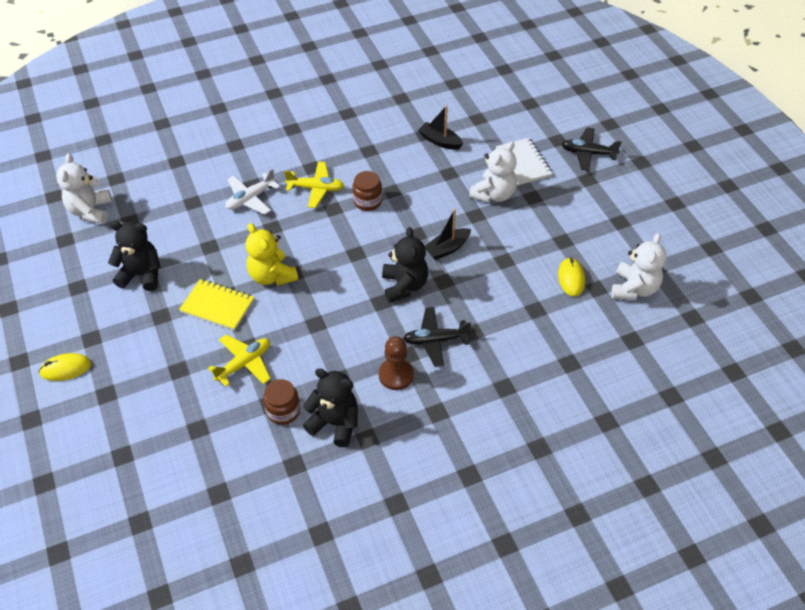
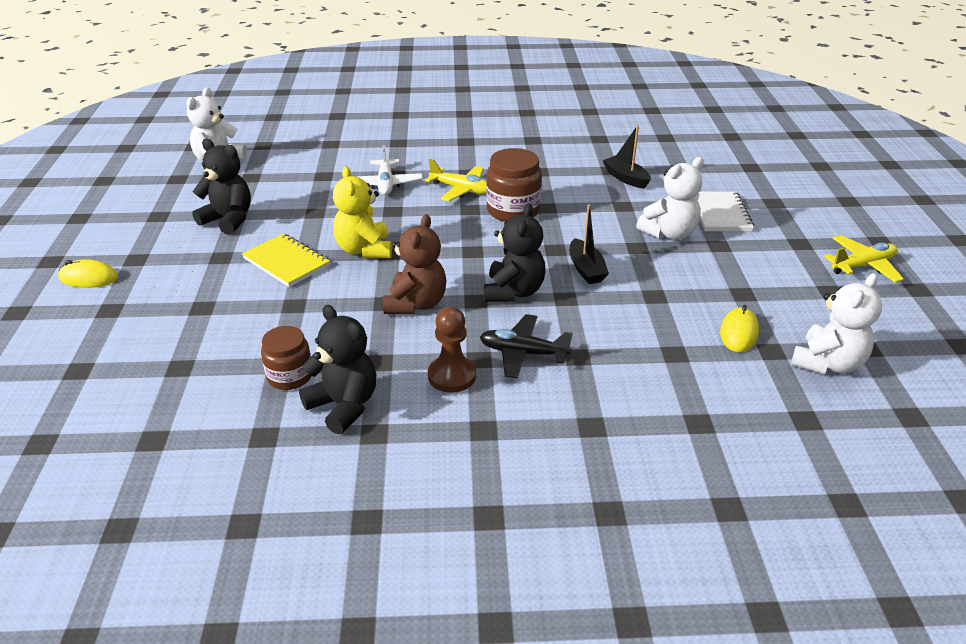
camera: 20 degrees right, 15 degrees down
yellow plane [208,335,271,387] -> yellow plane moved to [824,235,904,282]
white plane [226,168,280,215] -> white plane turned 75 degrees counterclockwise [355,145,423,195]
brown jar [353,171,382,211] -> brown jar [486,148,542,222], size x1.53
black boat [425,209,471,260] -> black boat turned 90 degrees counterclockwise [569,204,609,284]
black plane [562,127,622,171] -> none
none -> brown teddy bear [383,214,446,314]

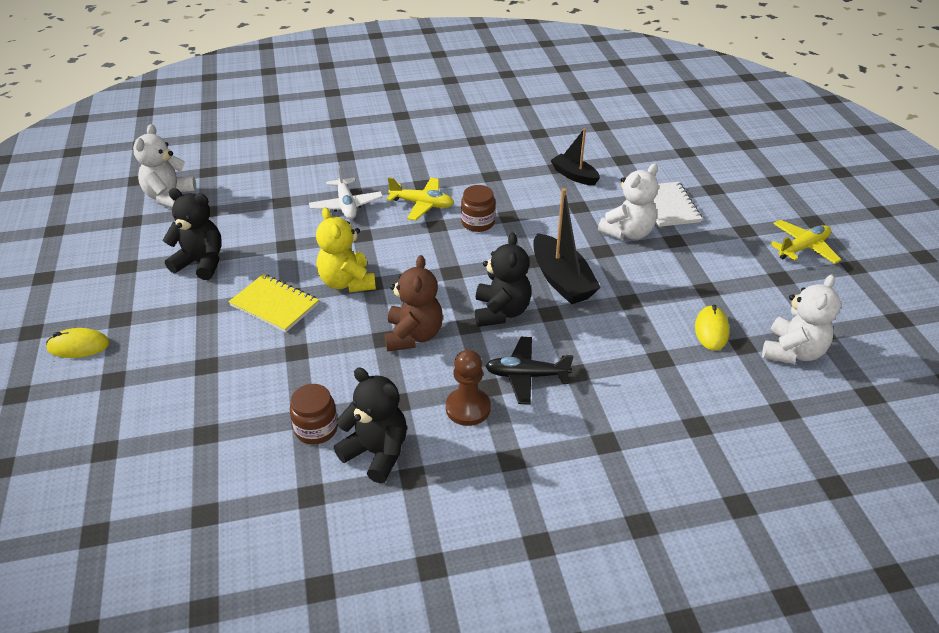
camera: 10 degrees left, 5 degrees up
brown jar [486,148,542,222] -> brown jar [461,185,495,232], size x0.65
black boat [569,204,609,284] -> black boat [533,188,601,304], size x1.56

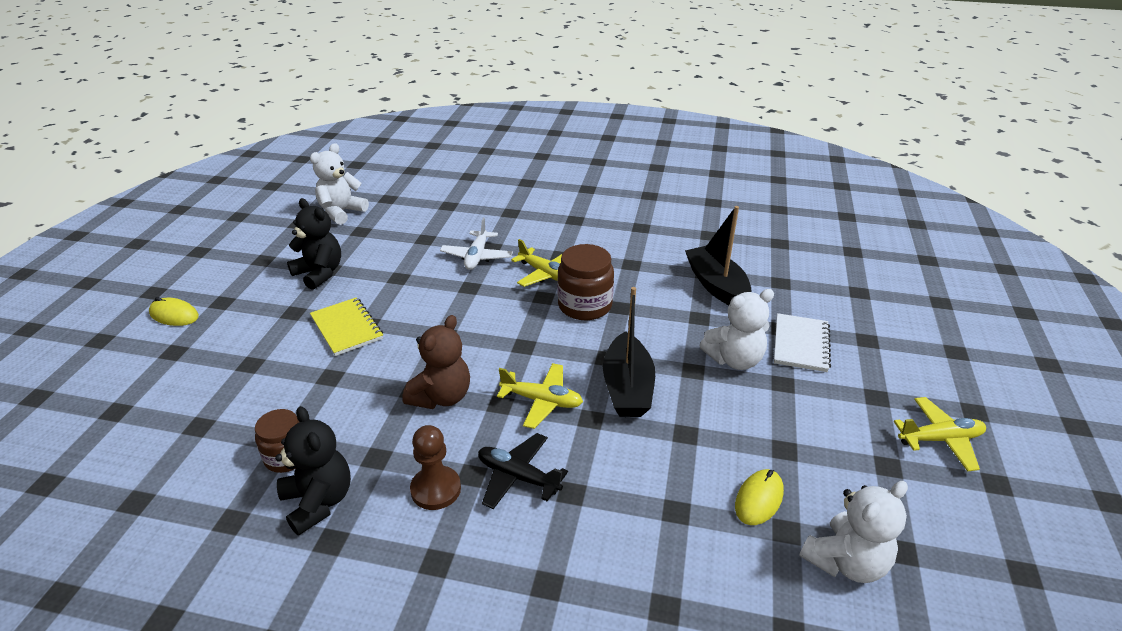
camera: 25 degrees right, 5 degrees down
yellow teddy bear [316,207,376,292] -> none
brown jar [461,185,495,232] -> brown jar [557,244,614,320], size x1.53
black teddy bear [475,232,532,327] -> yellow plane [497,363,583,429]
black boat [551,128,600,186] -> black boat [685,206,752,305], size x1.56

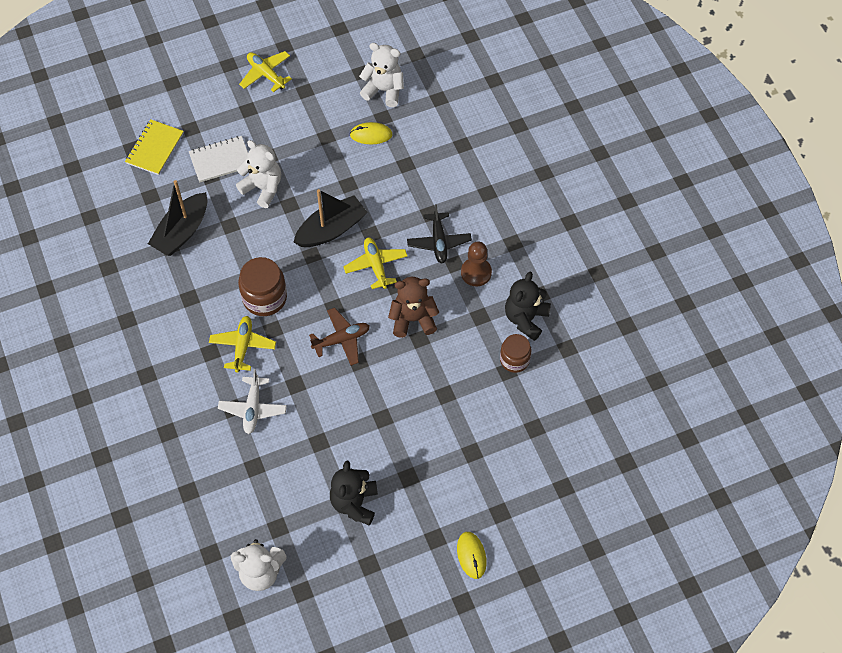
camera: 125 degrees left, 25 degrees up
yellow notebook [310,297,383,356] -> yellow notebook moved to [125,119,184,175]
white plane [440,218,513,270] -> white plane turned 120 degrees clockwise [218,369,287,434]
none -> brown plane [309,308,370,366]

